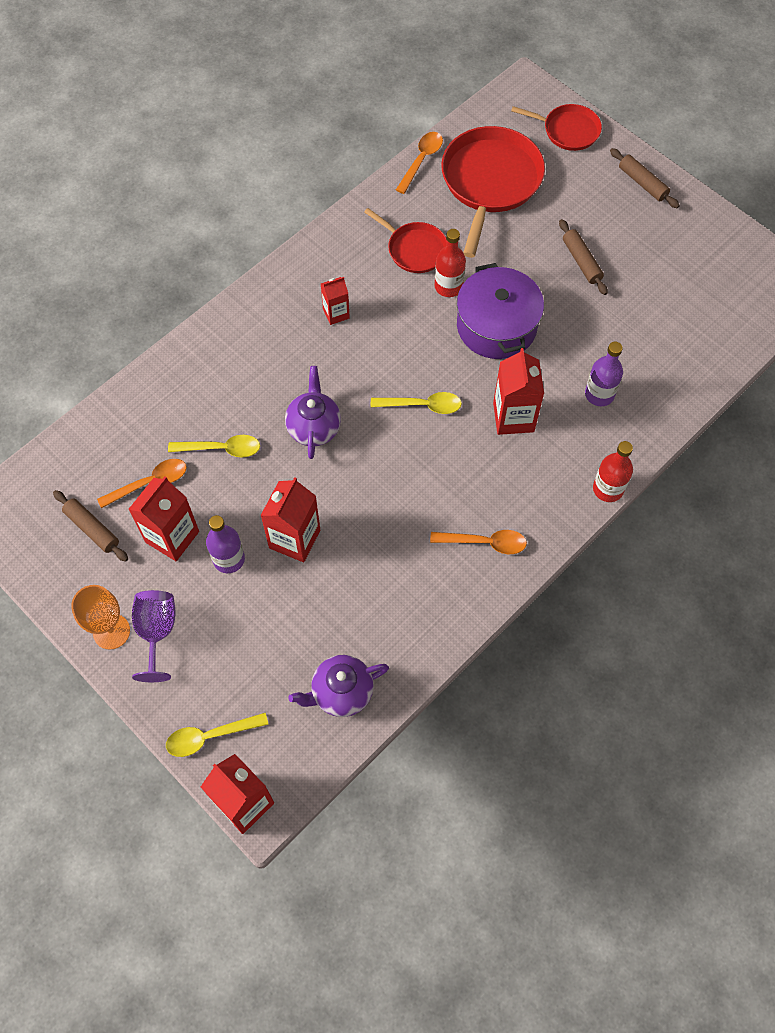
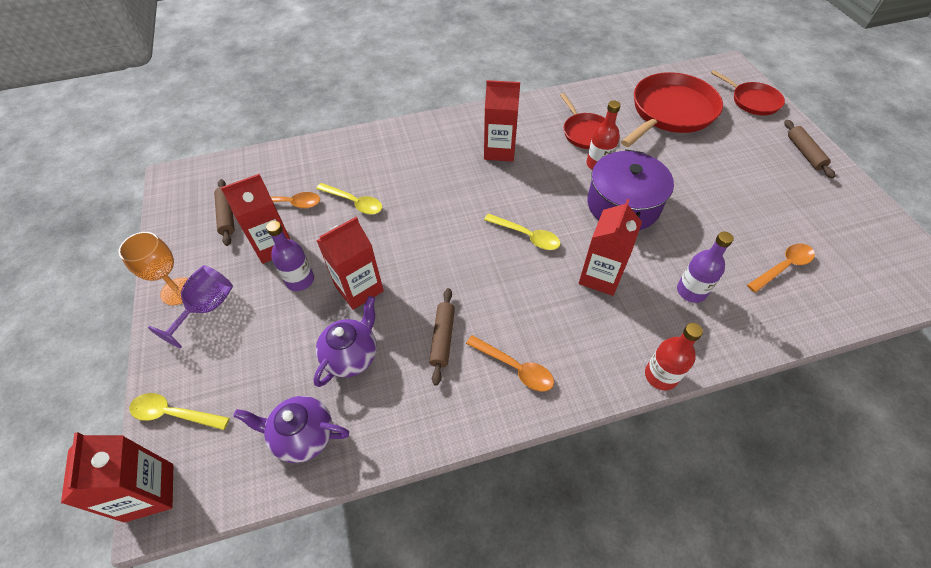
camera: 30 degrees right, 10 degrees down
purple teapot [285,366,341,459] -> purple teapot moved to [313,296,377,387]
red carton [321,277,350,325] -> red carton [484,80,520,162], size x1.71
orange spoon [396,132,443,194] -> orange spoon moved to [747,244,815,293]
brown rolling pin [559,219,608,295] -> brown rolling pin moved to [429,288,455,386]

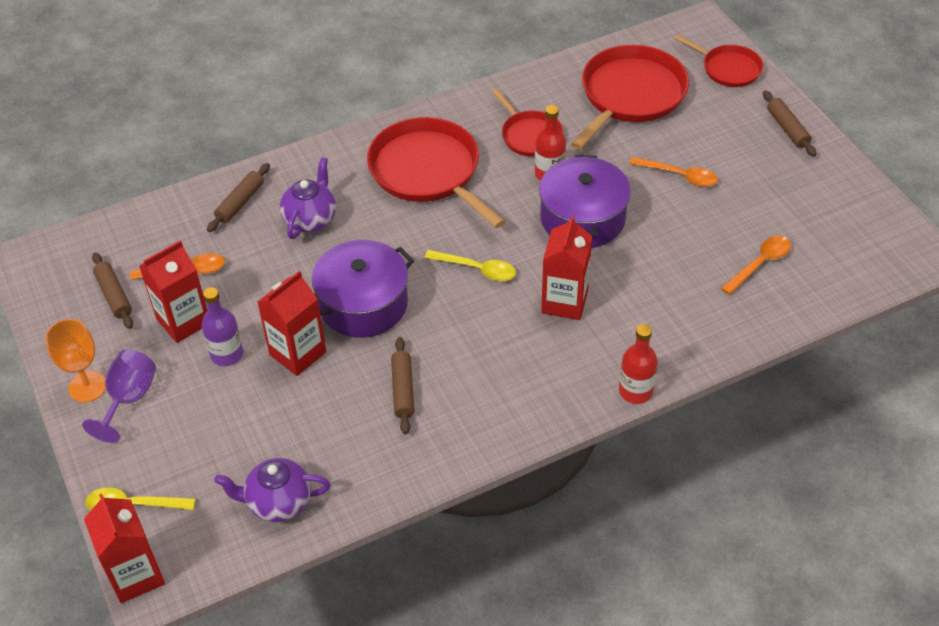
camera: 10 degrees left, 5 degrees down
purple teapot [313,296,377,387] -> purple teapot moved to [280,157,336,239]
yellow spoon [316,183,382,215] -> none
orange spoon [466,335,554,392] -> orange spoon moved to [630,157,718,187]
red carton [484,80,520,162] -> red pan [367,117,505,228]
purple bottle [677,231,734,303] -> none
none -> brown rolling pin [207,163,270,232]
none -> purple pot [312,240,414,338]

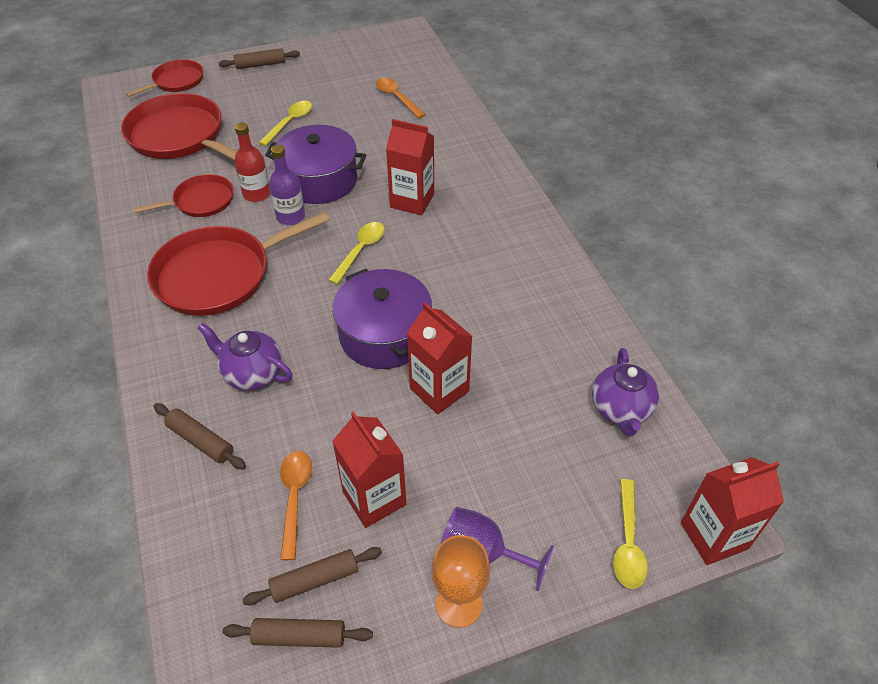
camera: 85 degrees left, 0 degrees up
purple bottle [202,287,243,366] -> purple bottle moved to [269,145,305,225]
brown rolling pin [391,337,414,434] -> brown rolling pin moved to [222,618,373,648]
red bottle [619,324,658,404] -> none
orange spoon [630,157,718,187] -> yellow spoon [259,101,312,146]

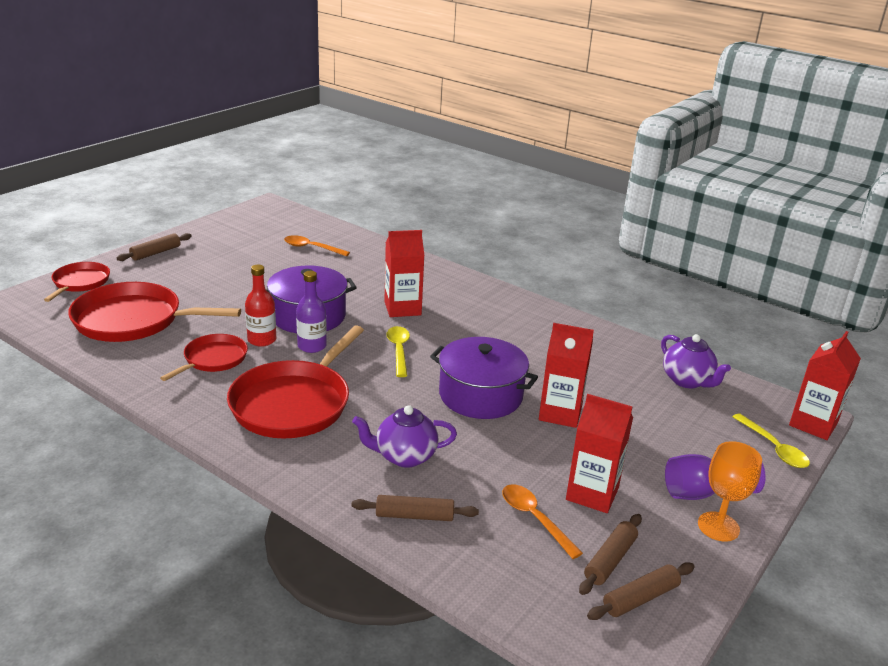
camera: 35 degrees left, 20 degrees down
yellow spoon [259,101,312,146] -> none

